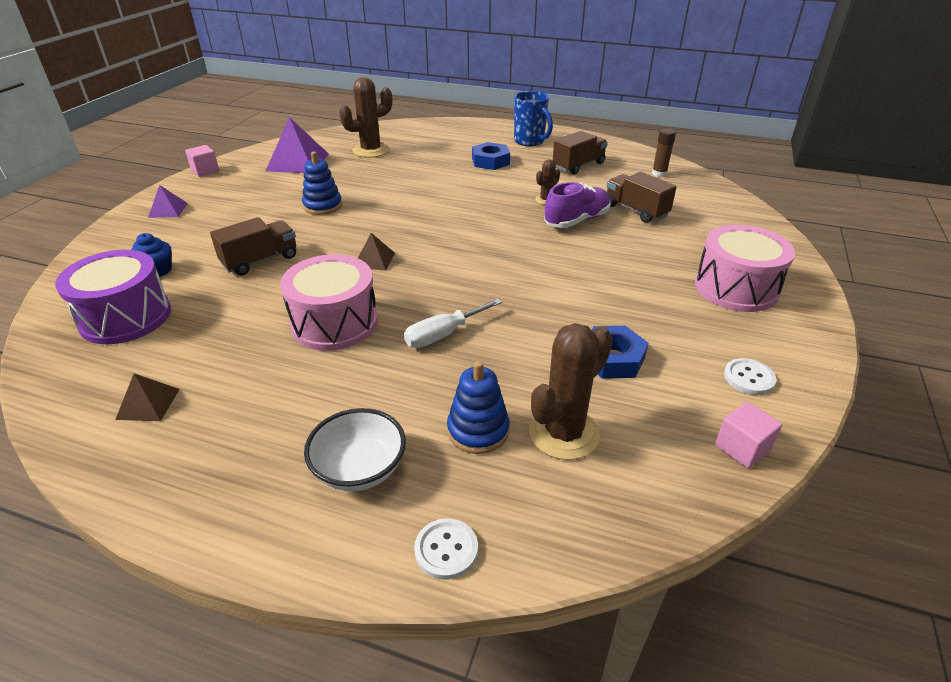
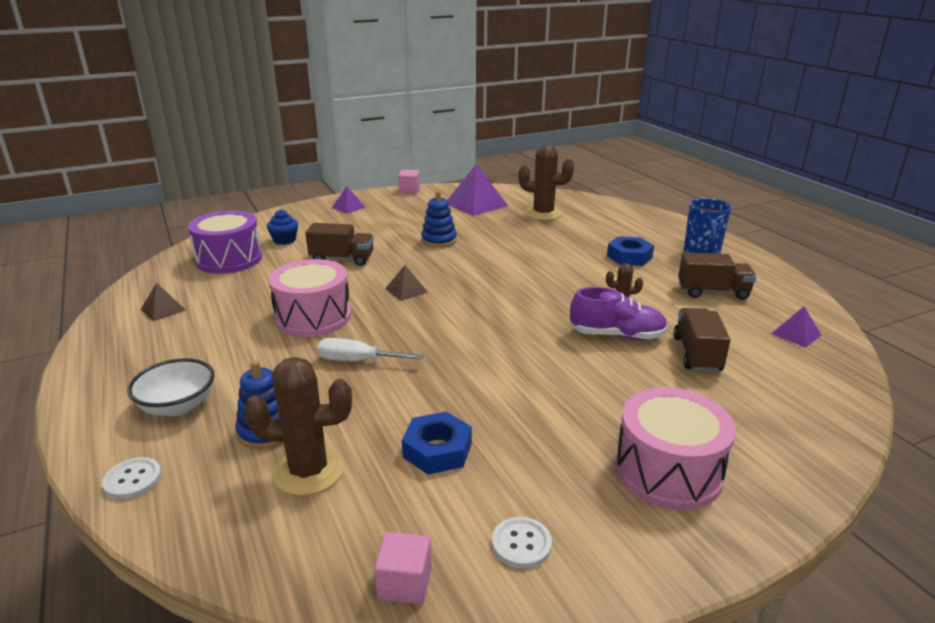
camera: 45 degrees right, 10 degrees down
brown glue stick [652,128,676,177] -> purple pyramid [771,306,821,348]

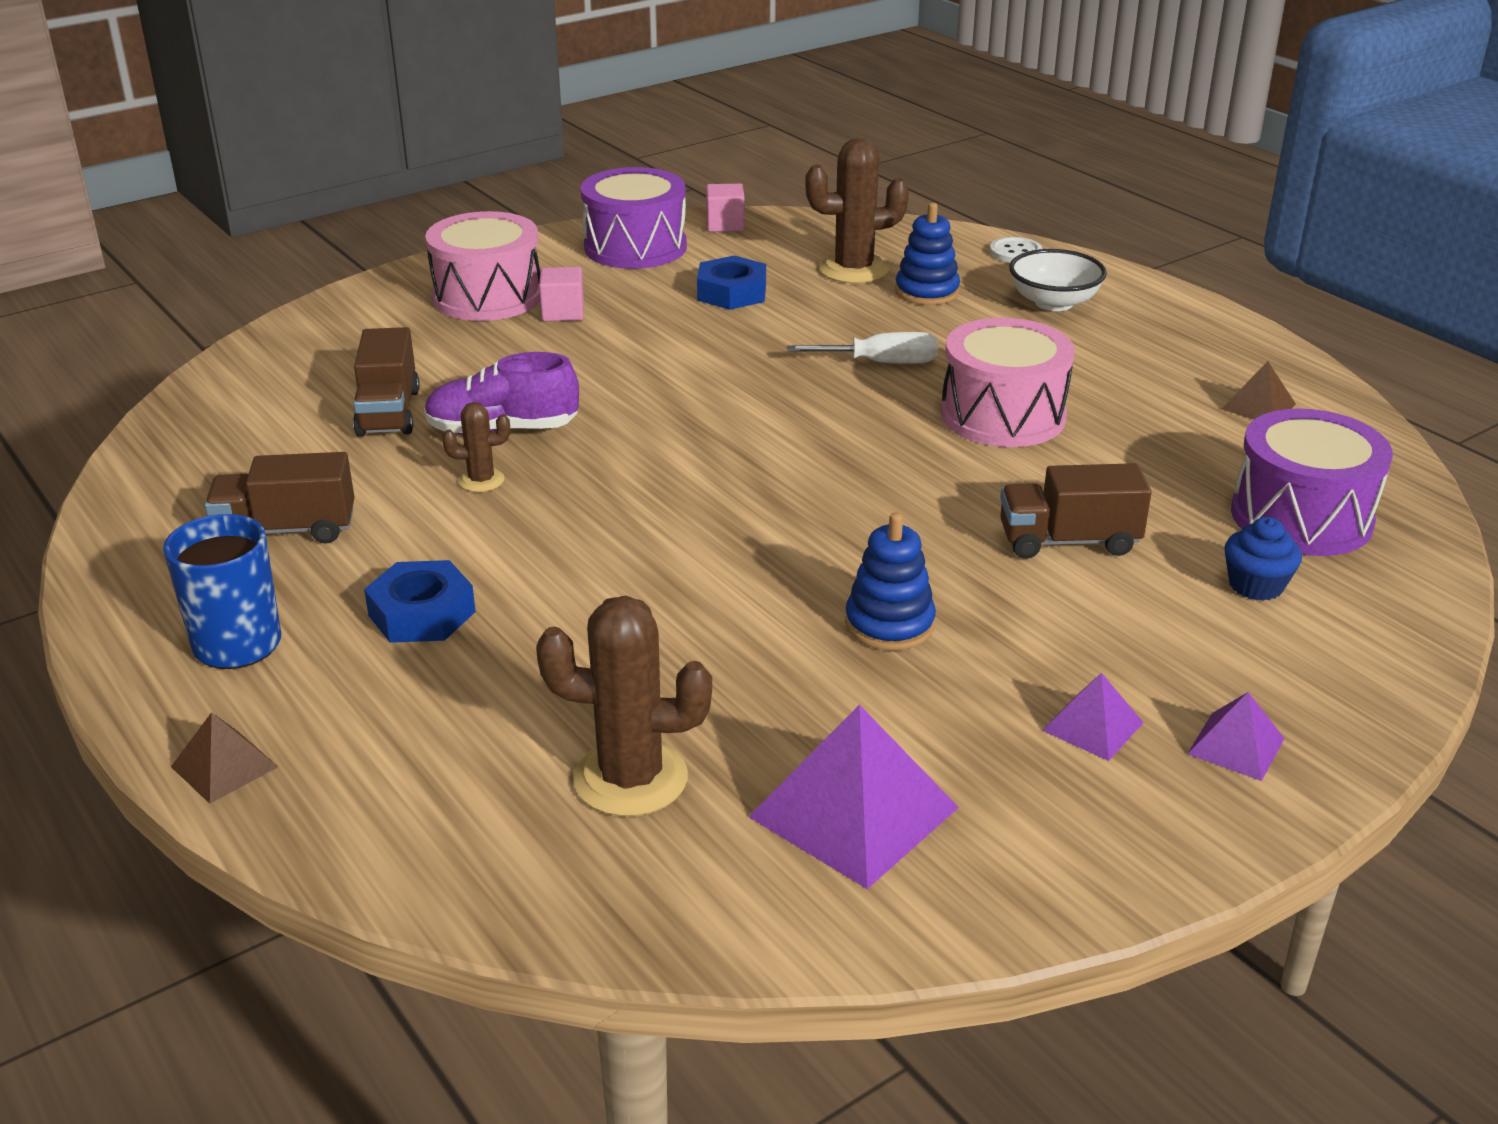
camera: 170 degrees right, 5 degrees up
brown pyramid [385,265,428,301] -> brown pyramid moved to [171,712,278,804]
pink cube [398,170,420,194] -> pink cube moved to [539,267,584,321]
white button [492,517,552,569] -> purple drum [581,167,687,269]
purple pyramid [771,306,821,348] -> purple pyramid moved to [1042,673,1144,761]

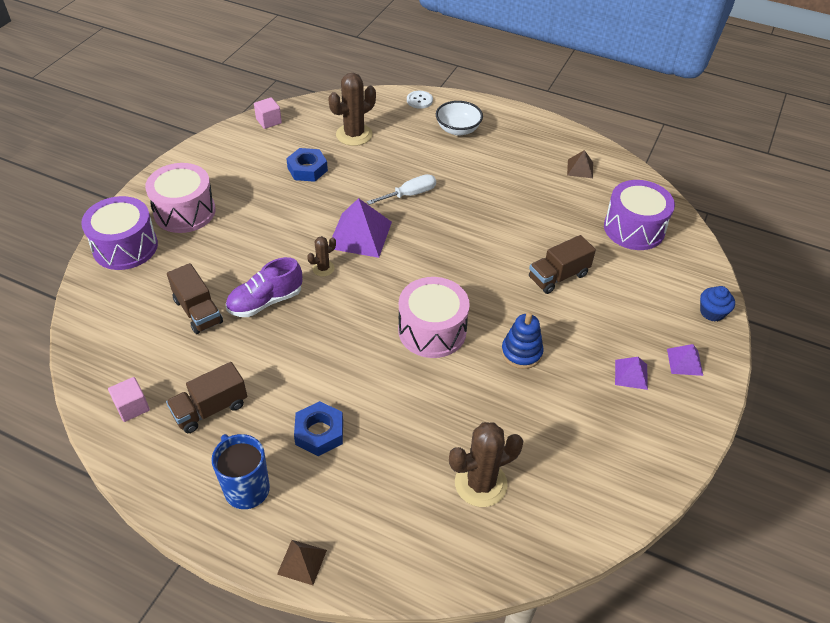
camera: 30 degrees left, 15 degrees up
brown cactus [442,402,510,492] -> brown cactus moved to [307,236,336,276]
pink cube [539,267,584,321] -> pink cube moved to [108,377,150,422]
purple drum [581,167,687,269] -> purple drum moved to [81,196,158,270]
purple pyramid [749,704,959,889] -> purple pyramid moved to [332,198,392,258]
blue stacking toy [895,203,960,305] -> none
pink drum [941,318,1075,447] -> pink drum moved to [398,277,470,358]
blue cupcake [1225,517,1302,601] -> blue cupcake moved to [700,286,735,321]

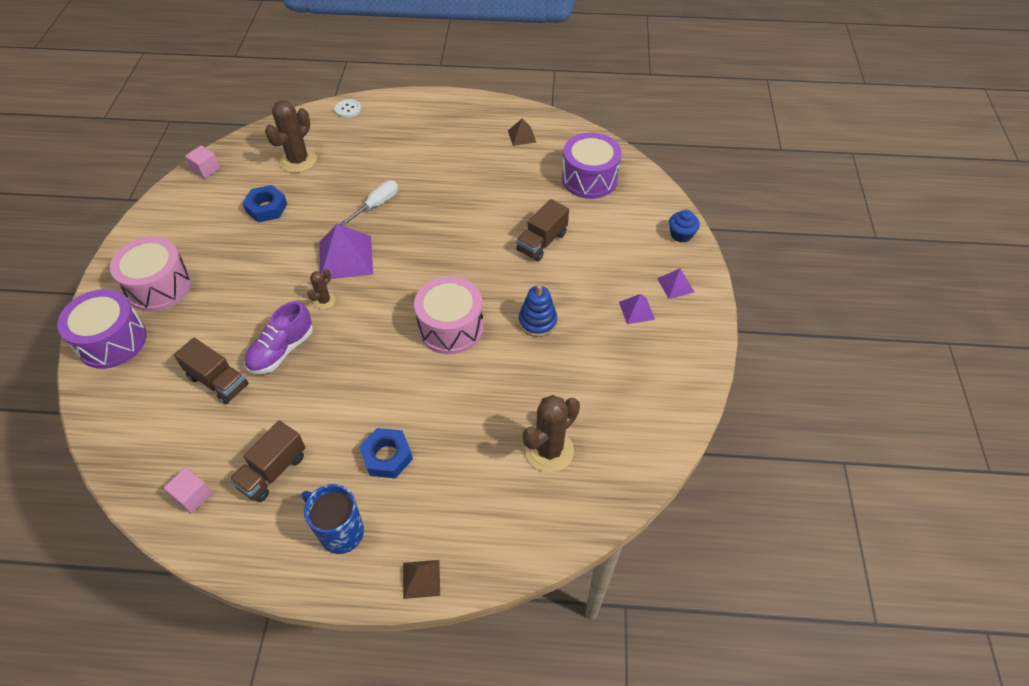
camera: 20 degrees left, 5 degrees up
white bowl [436,101,483,136] -> none

